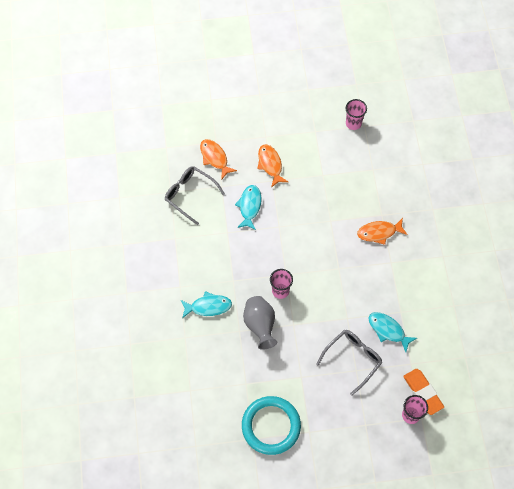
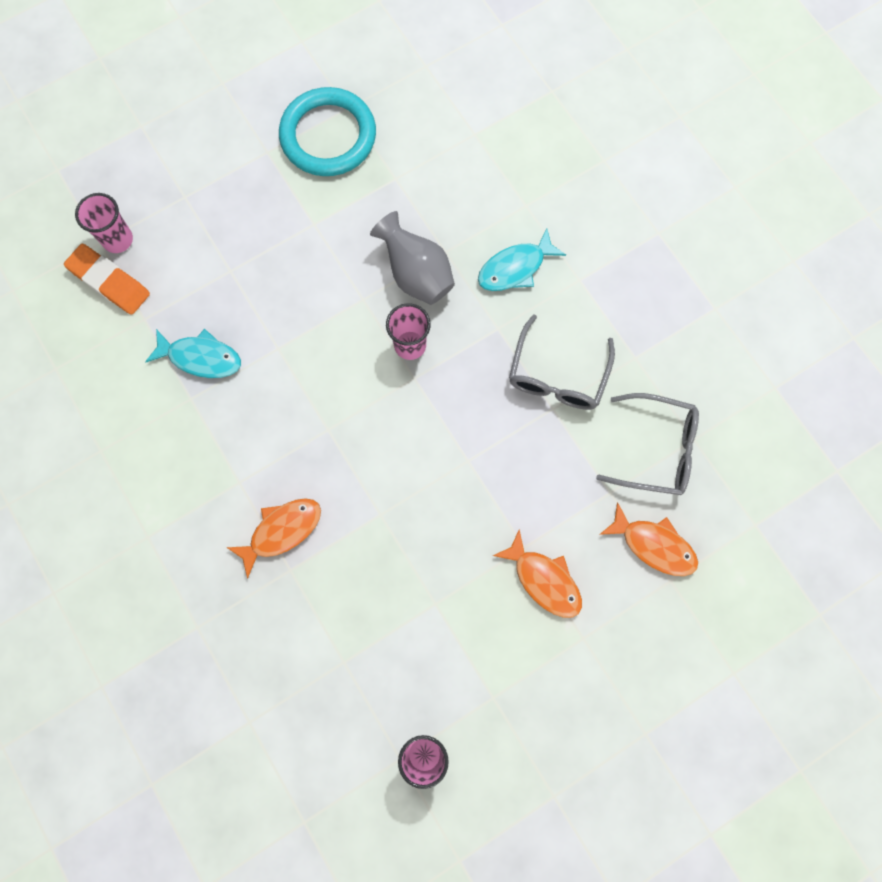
camera: 155 degrees right, 10 degrees up
turquoise fish [235,185,262,230] -> none
grey glasses [316,330,383,395] -> grey glasses moved to [509,315,615,410]

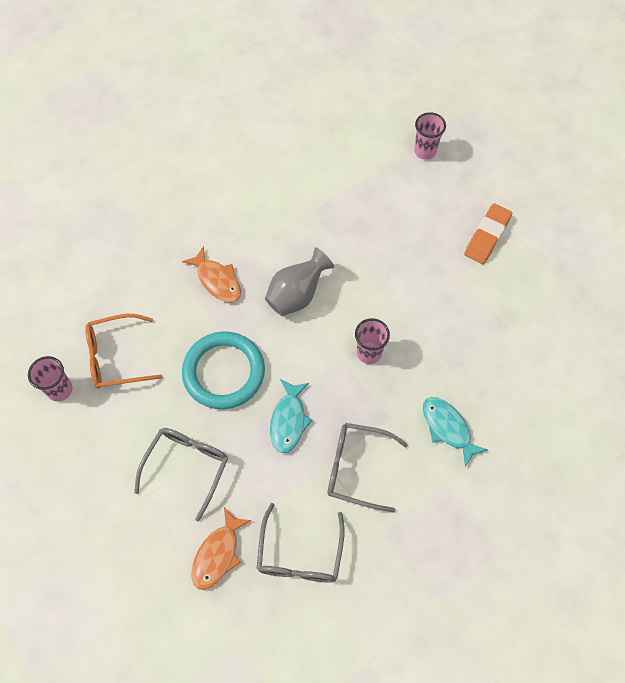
camera: 85 degrees right, 10 degrees down
orange eraser [64,244,150,315] -> orange eraser moved to [464,203,512,264]
turquoise fish [145,329,241,378] -> turquoise fish moved to [270,379,312,453]
turquoise ring [279,87,376,176] -> turquoise ring moved to [182,331,265,409]
grey vase [370,211,455,305] -> grey vase moved to [265,247,334,316]
orange fish [493,529,582,618] -> grey glasses [134,428,228,522]
none -> orange glasses [85,314,163,389]

